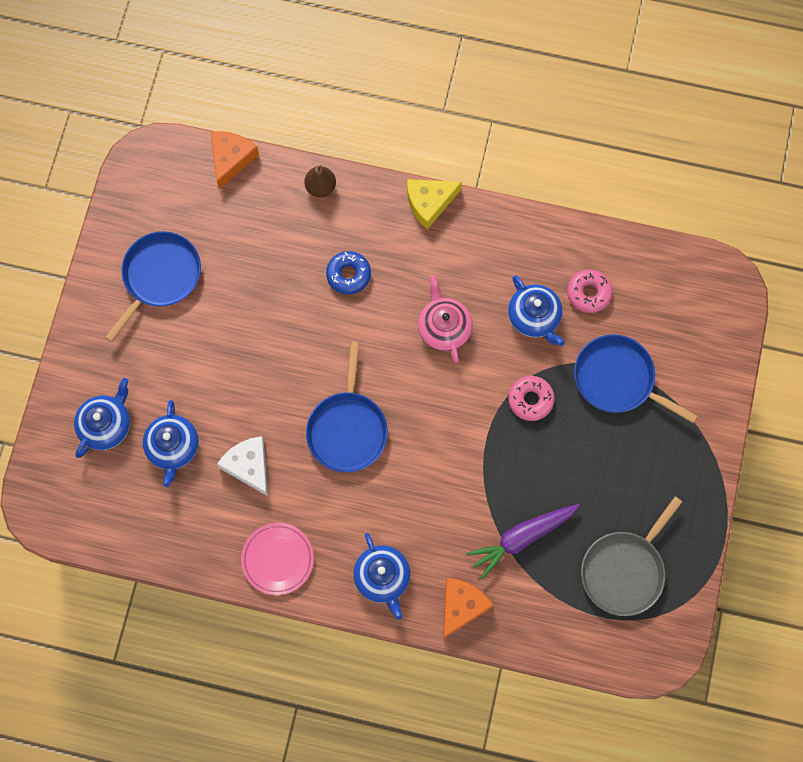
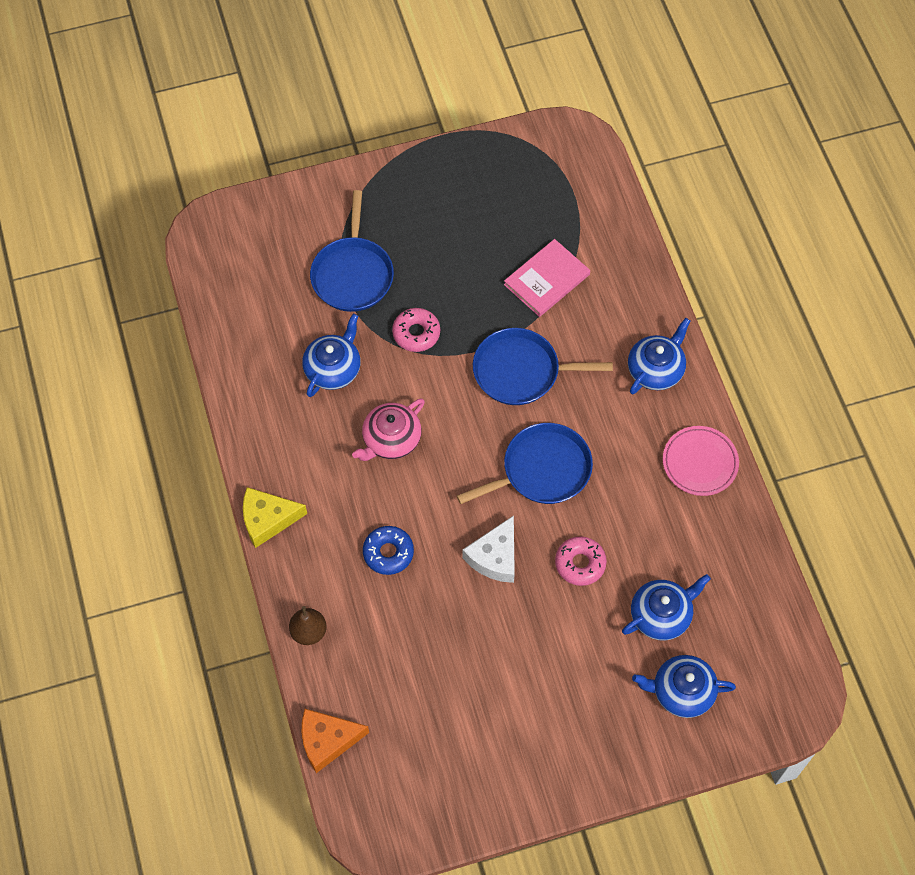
camera: 120 degrees left, 10 degrees down
blue pan [105,231,201,342] -> blue pan moved to [473,328,613,405]
white cheese [217,436,268,496] -> white cheese moved to [462,515,515,583]
yellow cheese [407,179,462,229] -> yellow cheese turned 135 degrees clockwise [243,487,307,548]
orange cheese [443,578,494,639] -> none
purple carrot [466,504,580,579] -> pink book [504,239,590,317]
pink donut [567,269,613,313] -> pink donut moved to [555,537,607,586]
grey pan [581,497,682,616] -> none

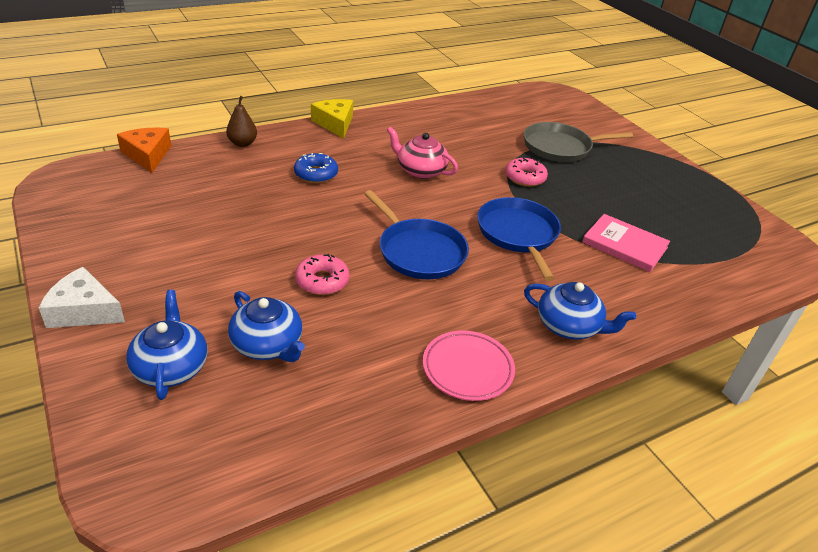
camera: 75 degrees right, 25 degrees down
blue teapot [302,314,361,397] -> none
blue pan [310,190,394,312] -> grey pan [524,122,633,162]
white cheese [462,515,515,583] -> white cheese moved to [39,267,125,328]

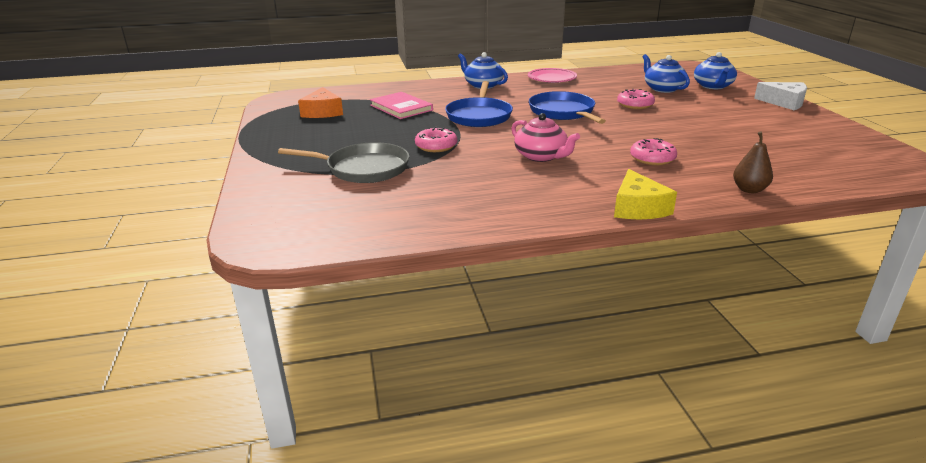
camera: 160 degrees left, 10 degrees down
orange cheese [117,128,171,173] -> orange cheese moved to [298,87,343,118]
blue donut [294,153,338,183] -> pink donut [630,138,677,165]

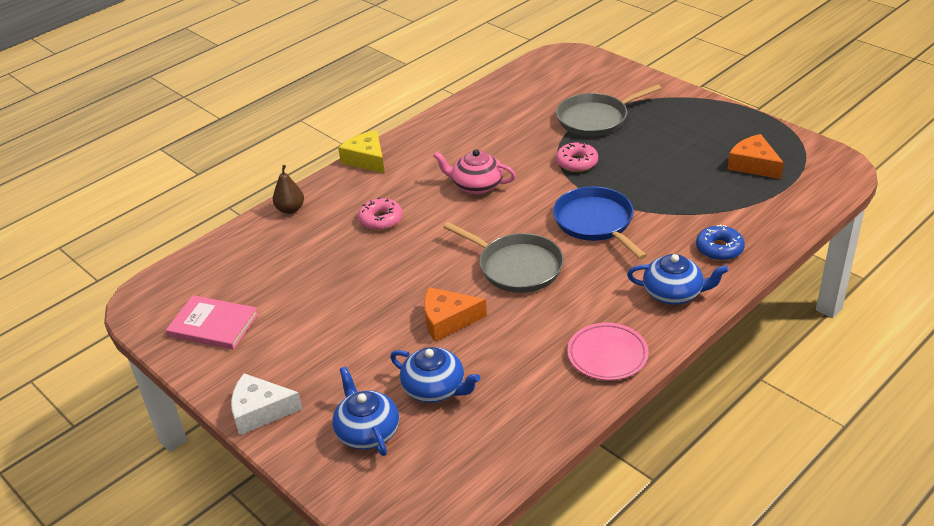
camera: 150 degrees right, 10 degrees up
pink book [370,92,433,119] -> pink book moved to [166,295,259,350]
blue pan [529,91,606,124] -> grey pan [443,222,564,293]
pink donut [617,89,655,109] -> orange cheese [424,287,487,342]
none -> blue donut [696,224,745,261]

